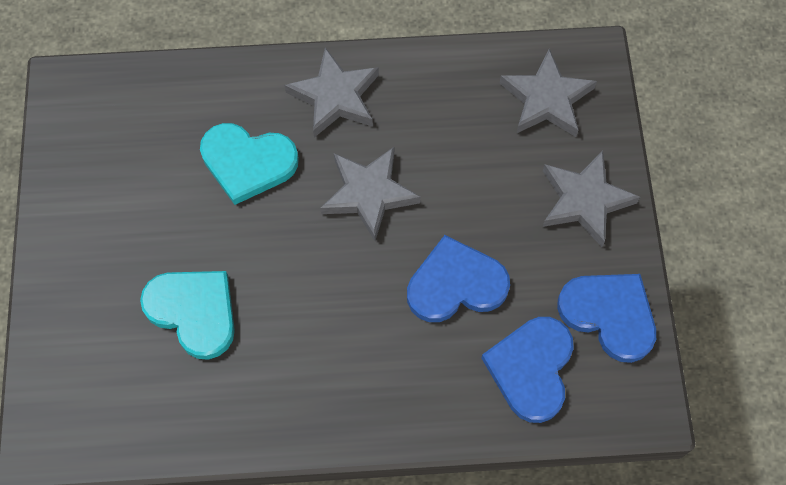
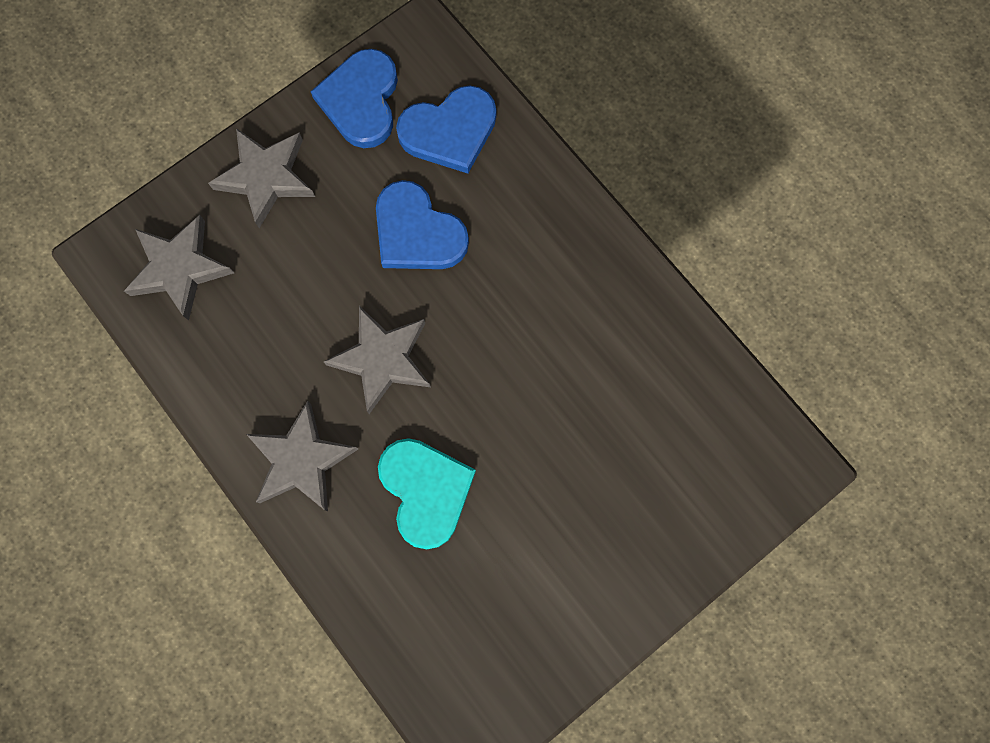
camera: 125 degrees left, 10 degrees up
turquoise heart [140,271,235,360] -> none

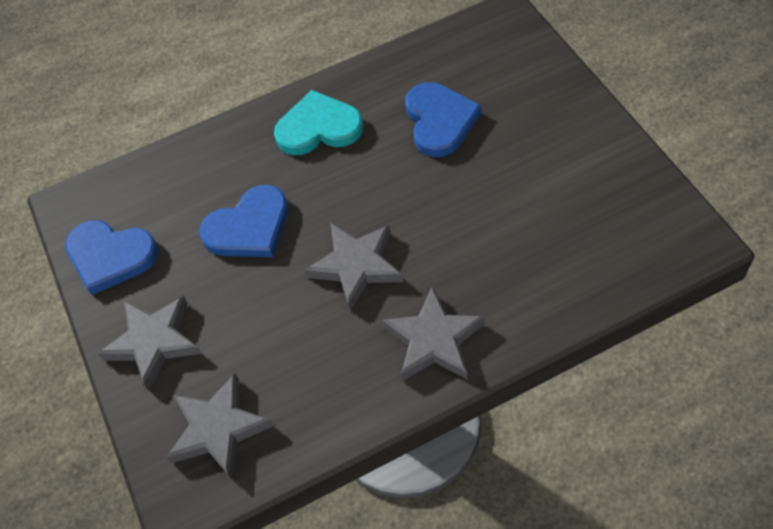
camera: 70 degrees left, 20 degrees down
turquoise heart [378,438,476,549] -> turquoise heart moved to [274,90,363,155]
blue heart [396,86,496,173] -> blue heart moved to [405,82,482,157]

